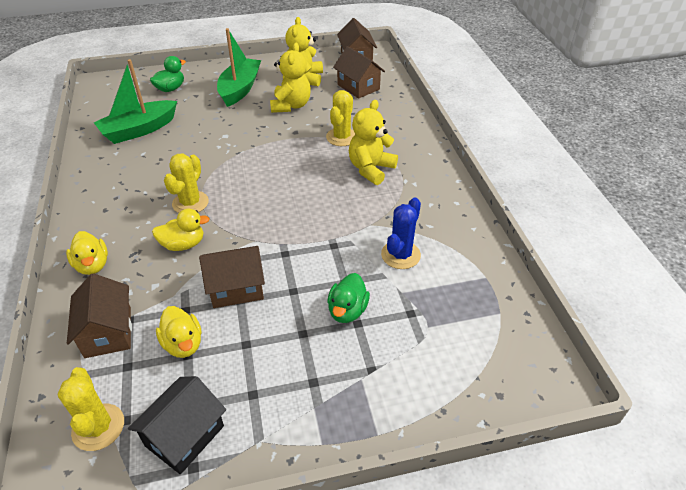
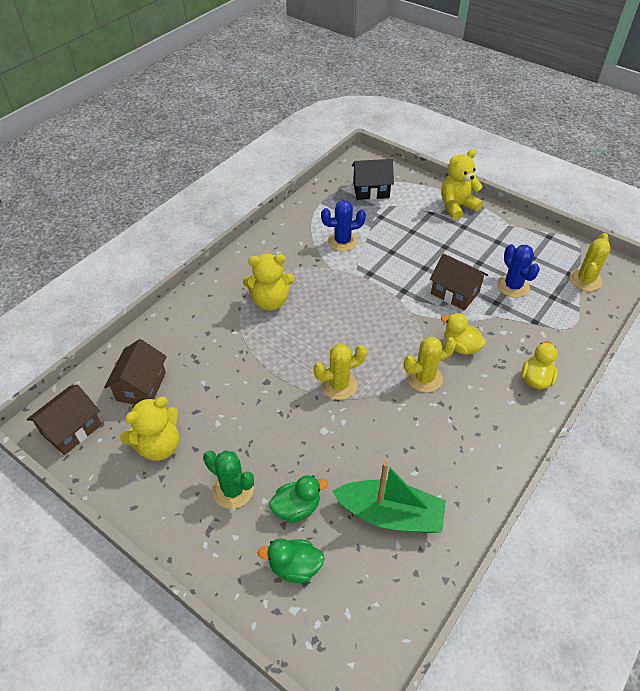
camera: 130 degrees left, 5 degrees up
brown house [67,273,132,358] -> none
black house [128,376,226,474] -> black house moved to [352,159,394,200]
yellow duck [156,306,202,358] -> blue cactus [497,244,540,298]
green boat [217,28,261,107] -> green cactus [203,450,254,509]
yellow teddy bear [270,43,311,113] -> yellow teddy bear moved to [441,149,483,220]
yellow cactus [326,90,355,146] -> yellow cactus moved to [313,344,367,400]
green duck [327,273,370,323] -> green duck moved to [269,475,328,523]

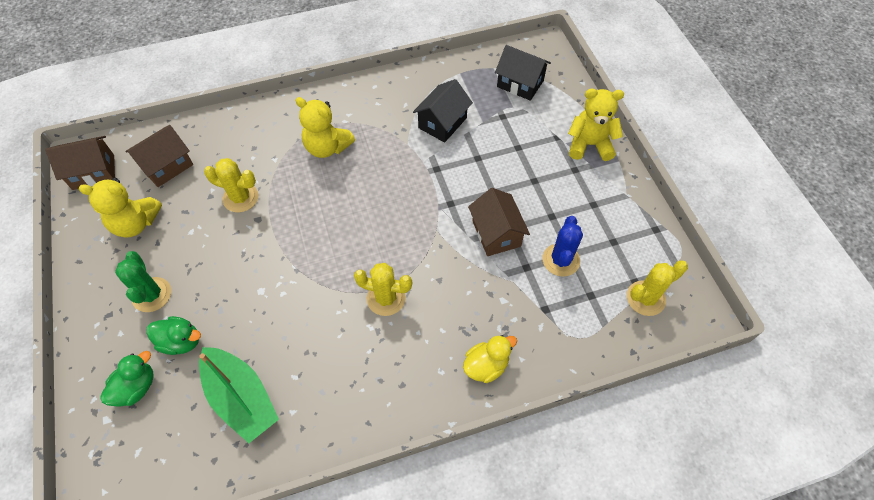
camera: 35 degrees right, 10 degrees up
green duck [258,538,325,583] -> green duck turned 90 degrees clockwise [100,351,154,407]
yellow cactus [313,344,367,400] -> yellow cactus moved to [204,158,258,213]
blue cactus [321,200,366,251] -> black house [413,79,473,143]
yellow duck [441,313,486,355] -> none

